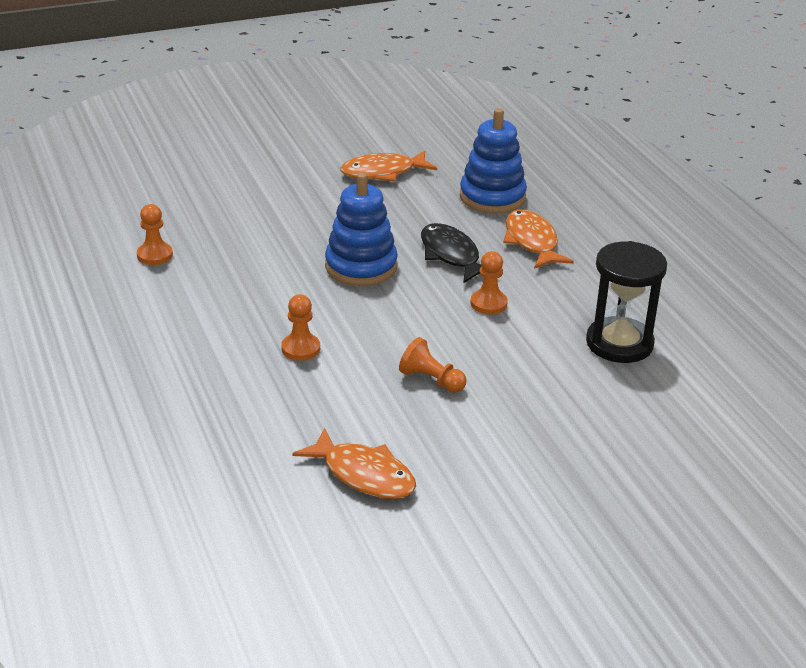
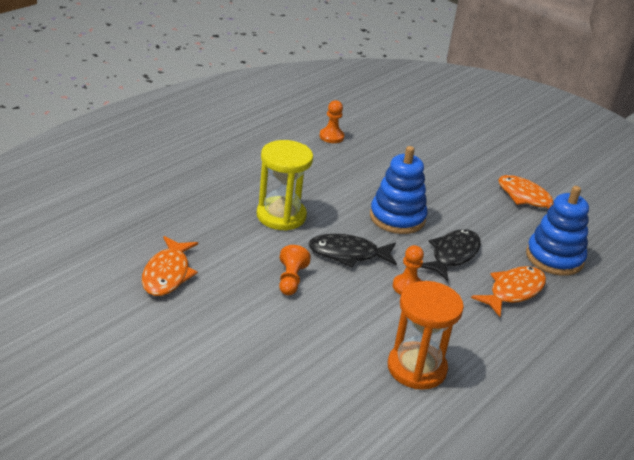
camera: 60 degrees right, 0 degrees up
orange pawn [281,294,320,361] -> yellow hourglass [257,140,313,231]
black hourglass [586,241,667,363] -> orange hourglass [388,281,464,390]
none -> black fish [308,234,397,268]

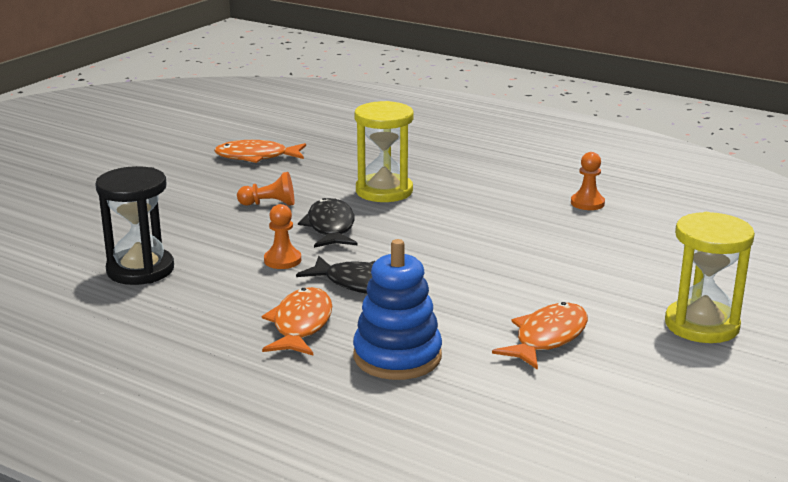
camera: 85 degrees right, 10 degrees down
blue stacking toy [370,146,427,234] -> none
orange hourglass [388,281,464,390] -> black hourglass [95,166,174,285]
orange fish [471,266,546,317] -> orange fish turned 120 degrees counterclockwise [262,287,332,355]
none -> yellow hourglass [665,212,755,343]

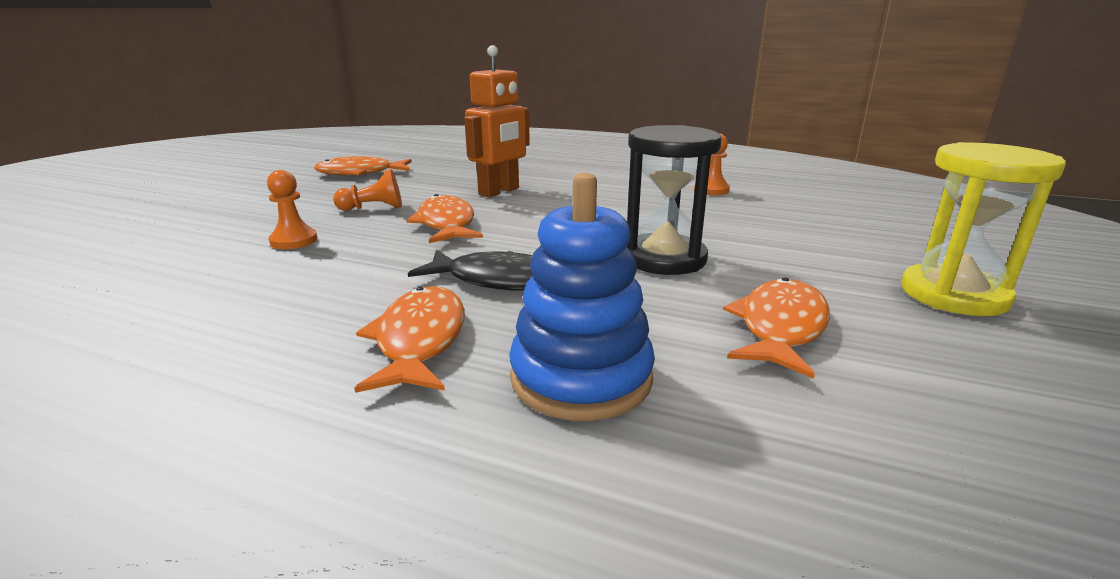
camera: 10 degrees left, 0 degrees up
black hourglass [95,166,174,285] -> black hourglass moved to [627,125,722,275]
orange pawn [264,204,301,269] -> orange pawn moved to [267,170,318,249]
black fish [298,198,358,248] -> orange fish [407,194,483,243]
yellow hourglass [355,101,414,202] -> orange robot [464,45,530,198]

